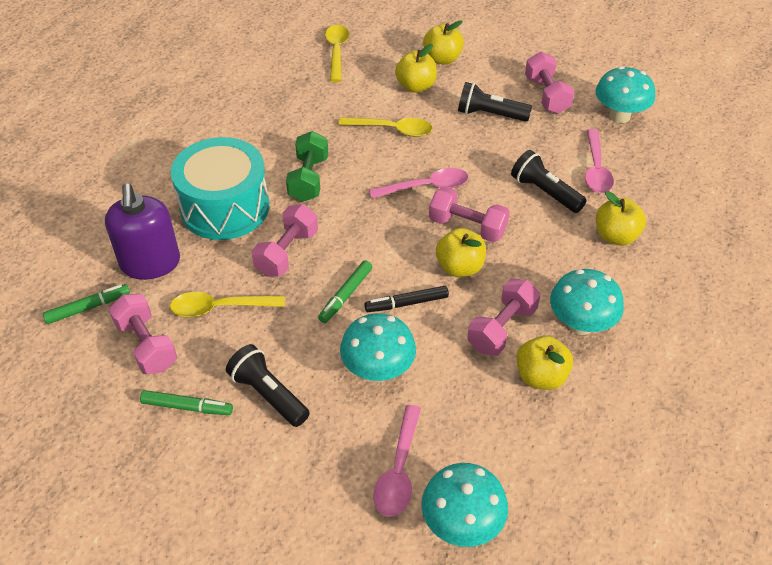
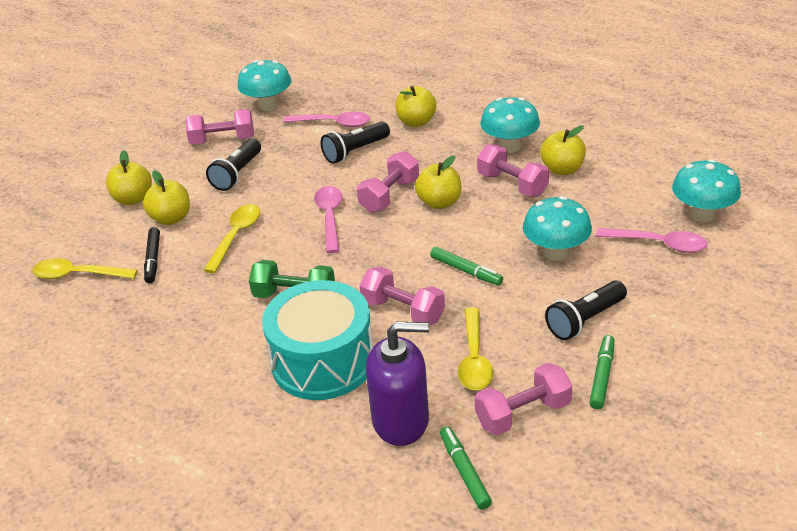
camera: 80 degrees left, 10 degrees down
black marker [365,286,449,312] -> black marker moved to [144,227,160,283]

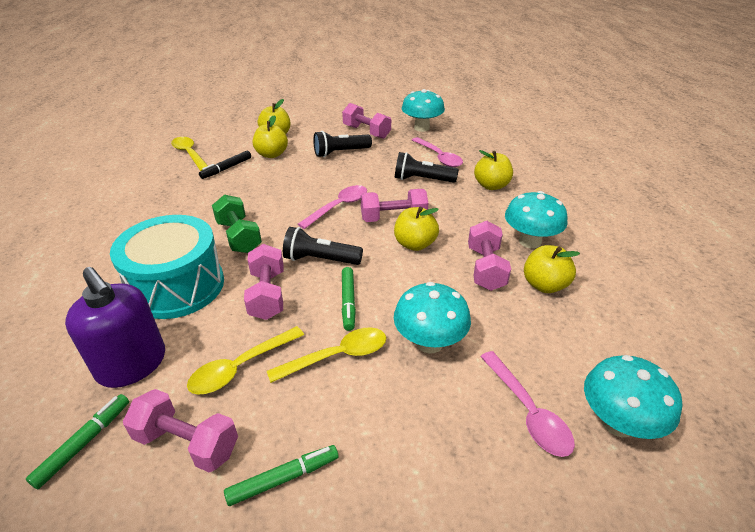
camera: 45 degrees right, 0 degrees up
yellow spoon [204,204,260,273] -> yellow spoon moved to [267,327,386,383]
black flashlight [545,281,627,340] -> black flashlight moved to [283,227,363,265]

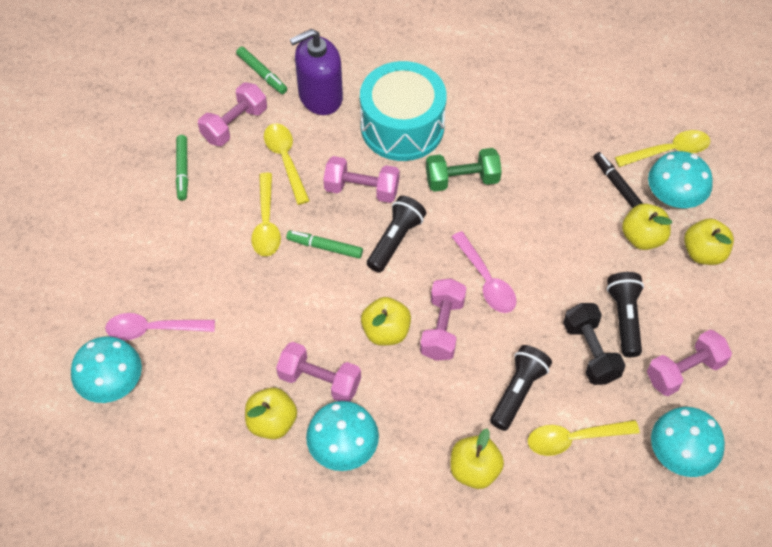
camera: 110 degrees right, 20 degrees up
turquoise mushroom [394,282,471,354] -> turquoise mushroom moved to [648,151,713,209]
pink spoon [412,137,463,167] -> yellow spoon [528,420,639,456]
none -> black dumbbell [563,303,625,385]

